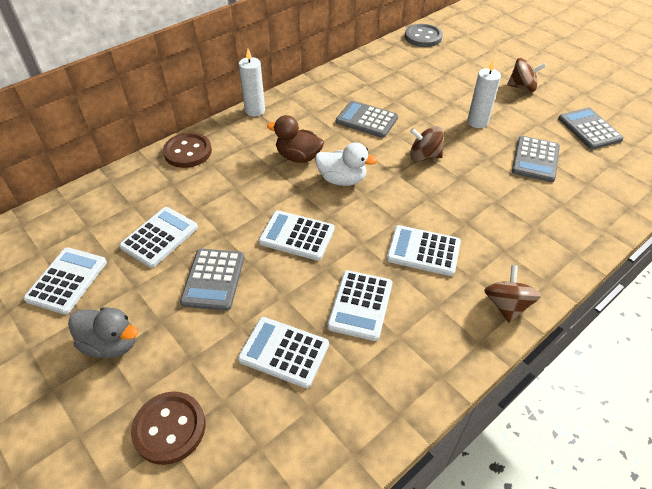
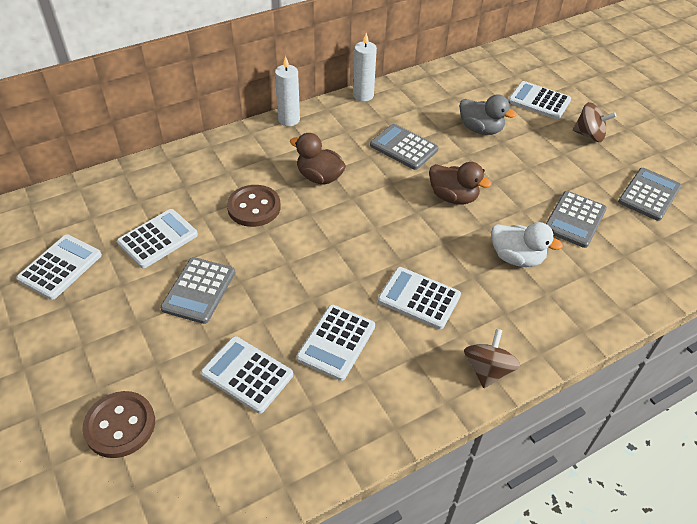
camera: 10 degrees right, 0 degrees up
grey duck [68,307,138,358] -> grey duck moved to [459,94,516,135]
brown button [163,133,212,168] -> brown button moved to [227,185,281,227]
white calculator [259,210,335,261] -> white calculator moved to [508,81,571,120]
white duck [315,142,377,186] -> white duck moved to [491,222,563,267]
grey button [405,24,443,47] -> none
brown spinning top [410,126,444,161] -> brown duck [429,162,492,205]
white candle [467,59,501,128] -> white candle moved to [353,33,377,101]
grey calculator [558,107,624,150] -> grey calculator turned 45 degrees clockwise [618,168,682,221]

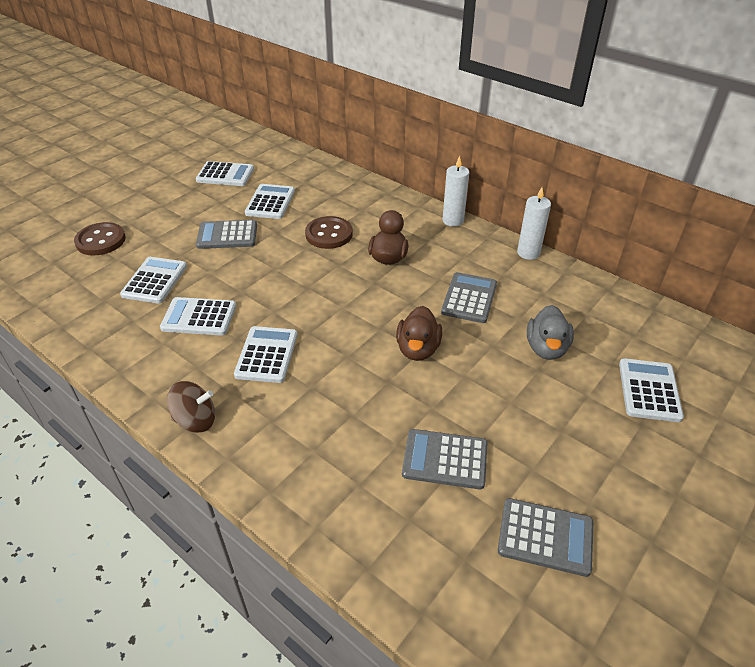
camera: 70 degrees right, 5 degrees down
white calculator [117,209,198,268] -> white calculator turned 105 degrees counterclockwise [245,184,295,219]
white duck [491,222,563,267] -> none
brown spinning top [573,102,616,142] -> none

